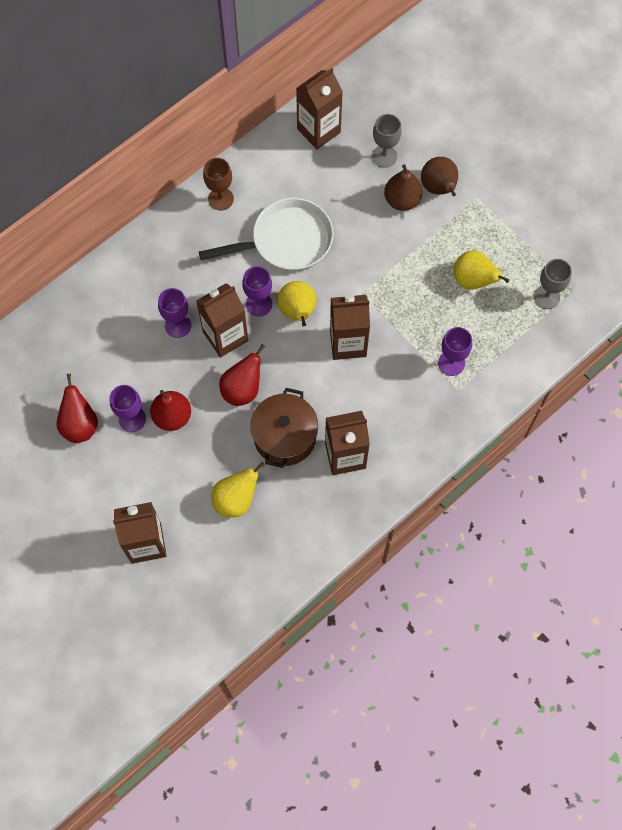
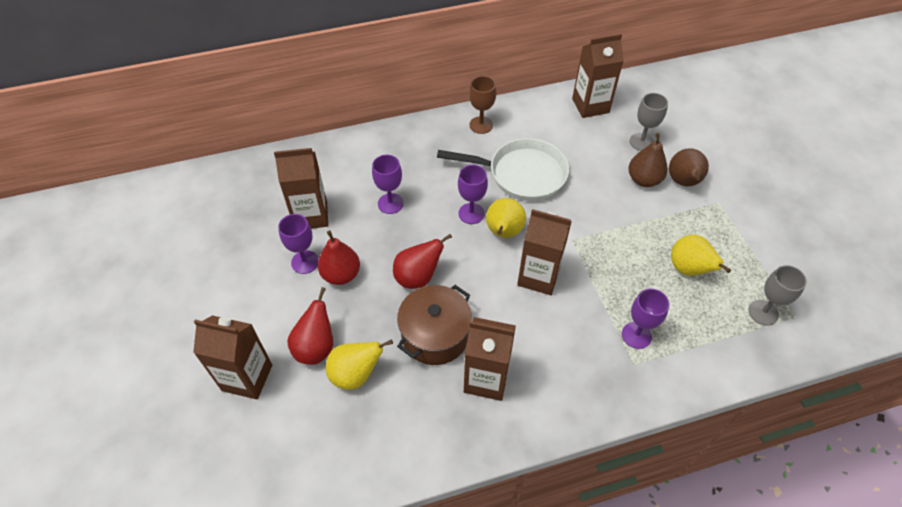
camera: 25 degrees right, 15 degrees down
red pear [57,374,98,443] -> red pear moved to [287,287,333,365]
brown carton [196,283,248,358] -> brown carton moved to [274,148,328,229]

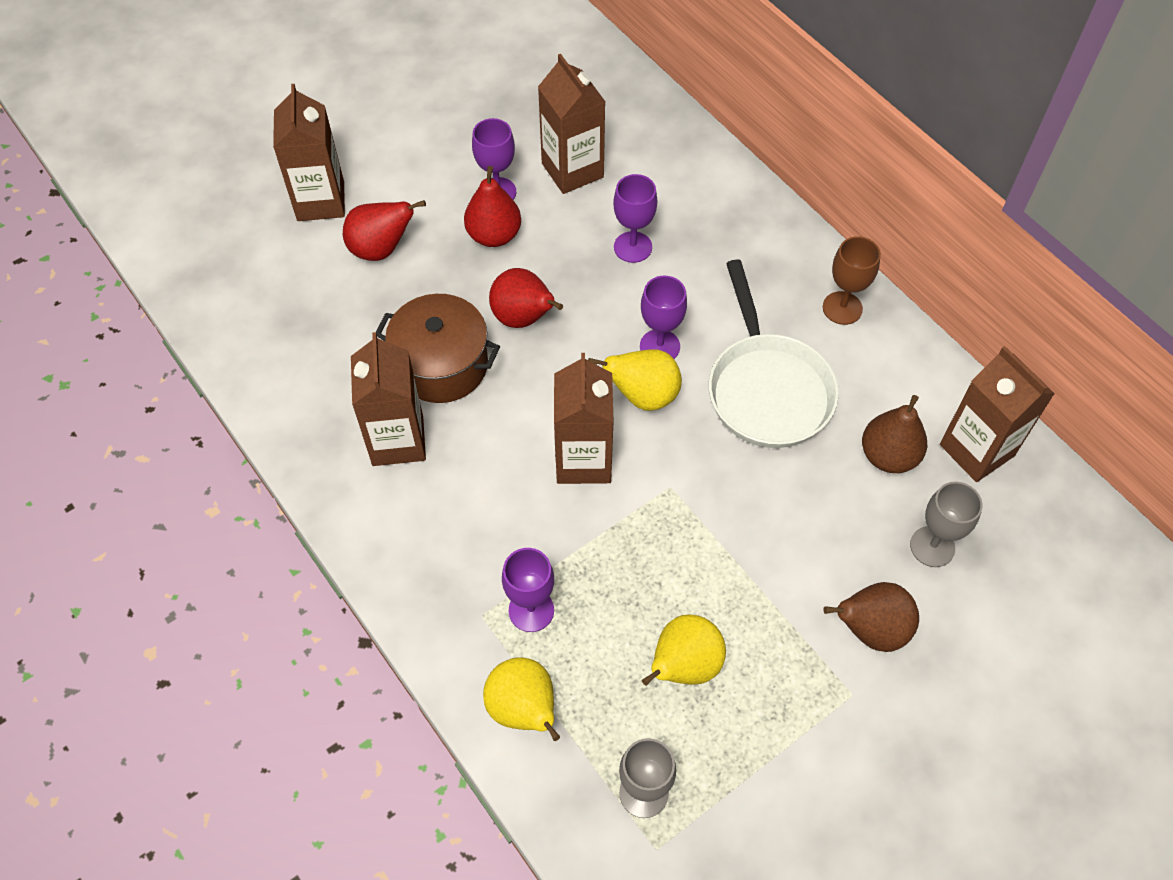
camera: 70 degrees right, 5 degrees up
yellow pear [326,339,393,390] -> yellow pear moved to [483,657,560,741]
brown pear [629,133,668,187] -> brown pear moved to [862,395,927,473]

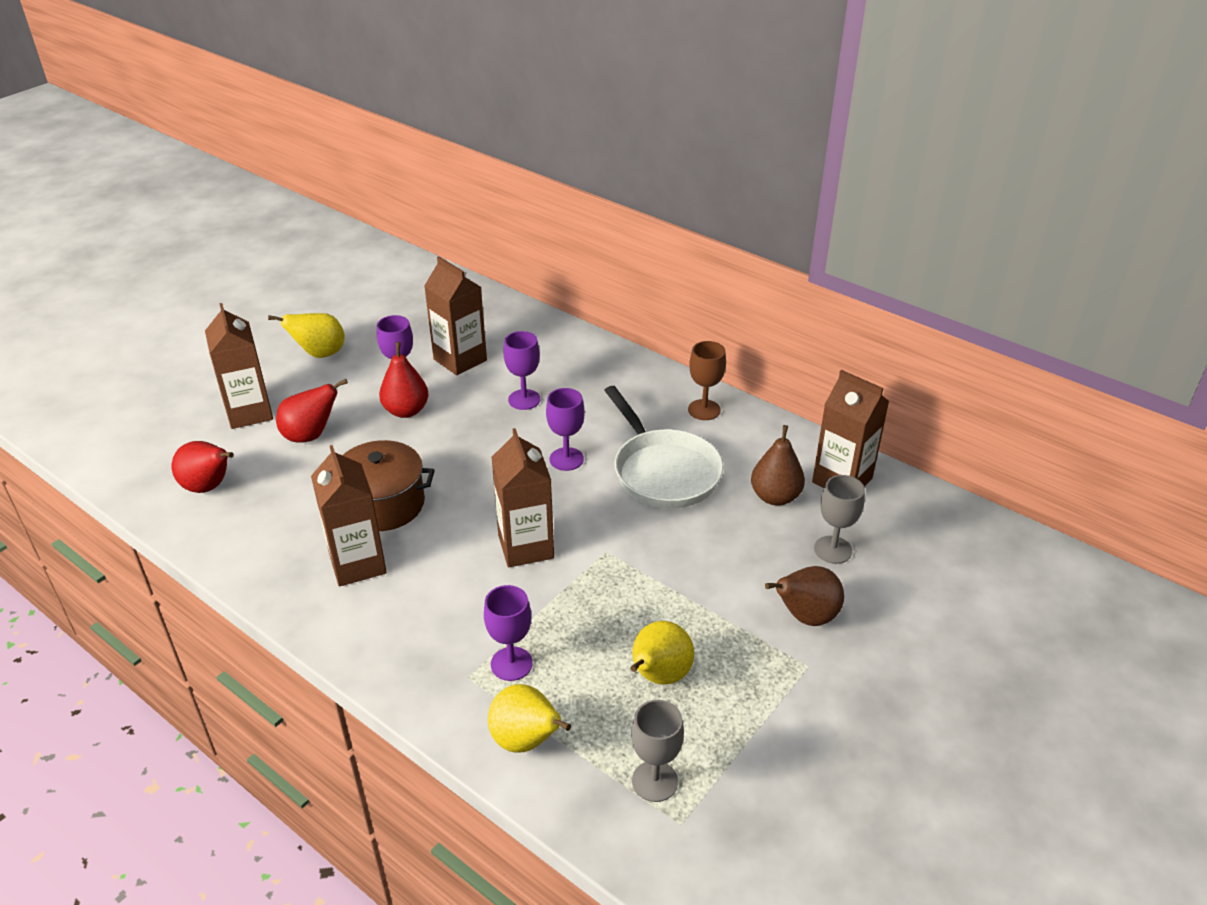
camera: 15 degrees left, 20 degrees down
red pear [489,268,563,328] -> red pear moved to [172,441,234,493]
yellow pear [588,349,682,411] -> yellow pear moved to [268,313,345,358]

